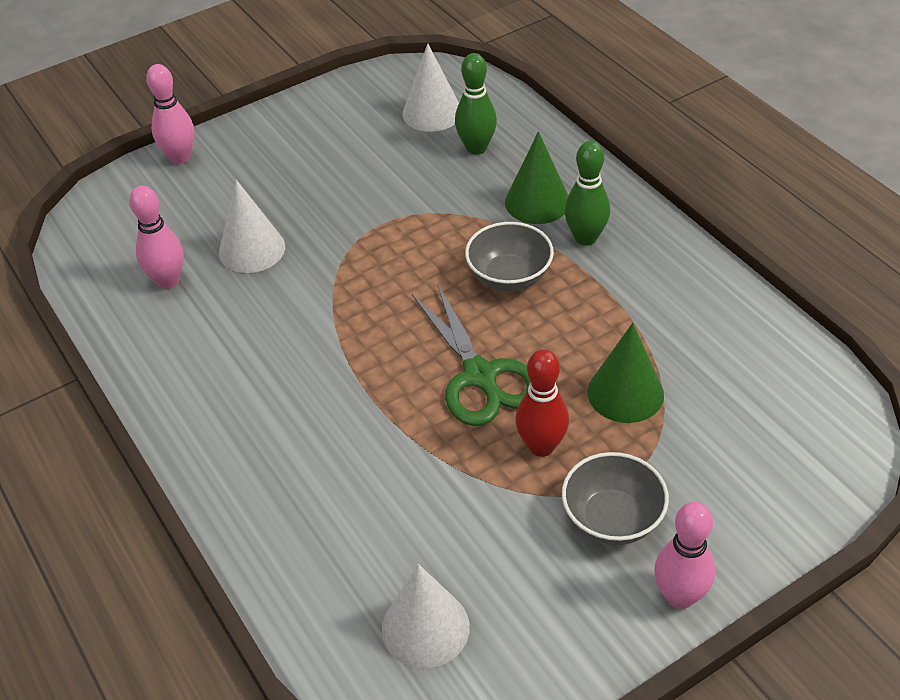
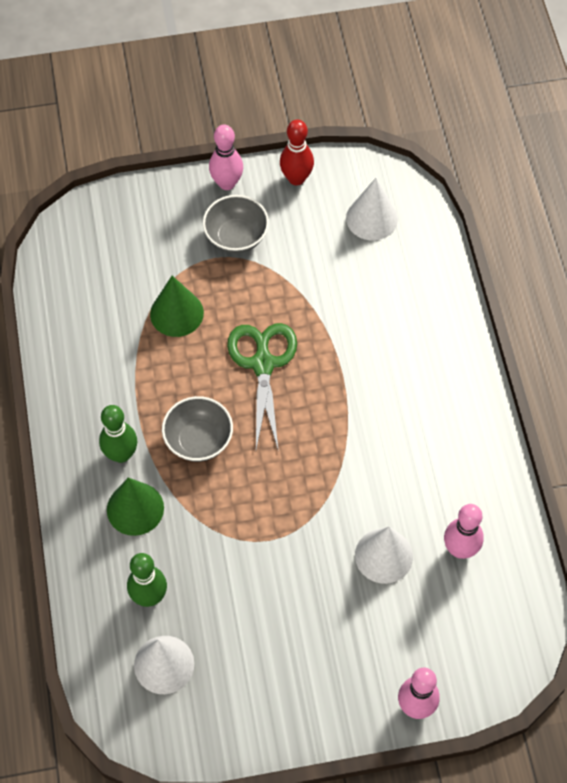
camera: 160 degrees left, 15 degrees up
red bowling pin [515,349,569,457] -> red bowling pin moved to [280,119,314,185]

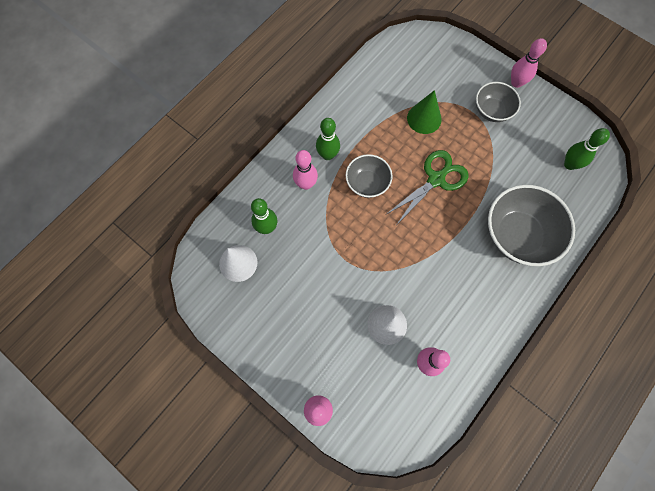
camera: 50 degrees right, 10 degrees up
green cone [107,478,164,536] -> pink bowling pin [293,150,318,190]
red bowling pin [280,119,314,185] -> none
white cone [346,178,398,240] -> green bowling pin [564,128,610,170]
none -> grey bowl [488,185,575,266]

